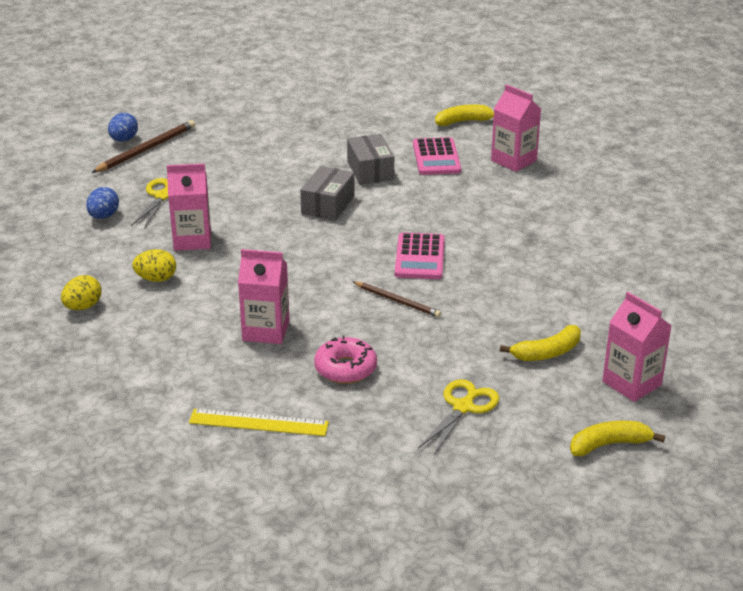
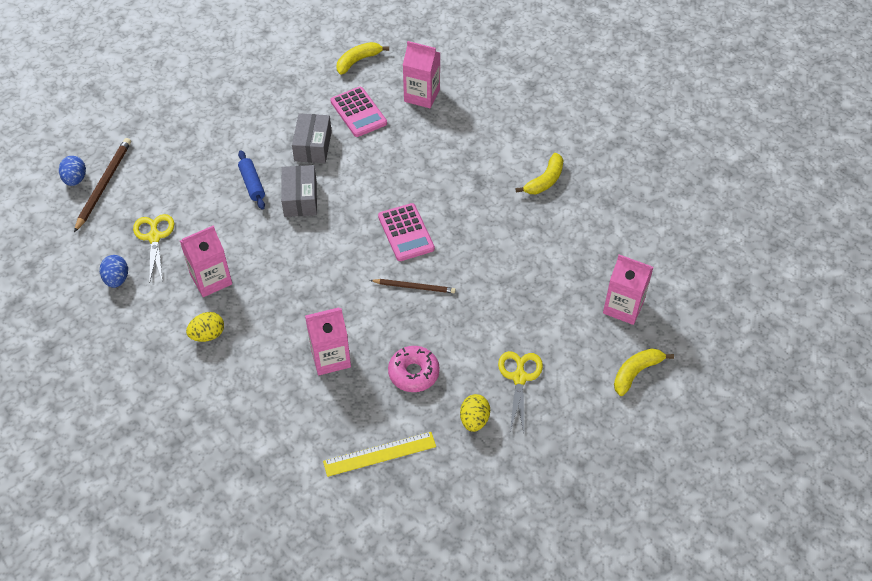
camera: 25 degrees left, 20 degrees up
yellow egg [61,275,101,310] -> yellow egg moved to [460,394,490,432]
grey box [347,134,394,185] -> grey box turned 45 degrees clockwise [292,113,332,163]
yellow banana [500,325,581,361] -> yellow banana moved to [515,153,563,194]
none -> blue rolling pin [238,150,265,210]

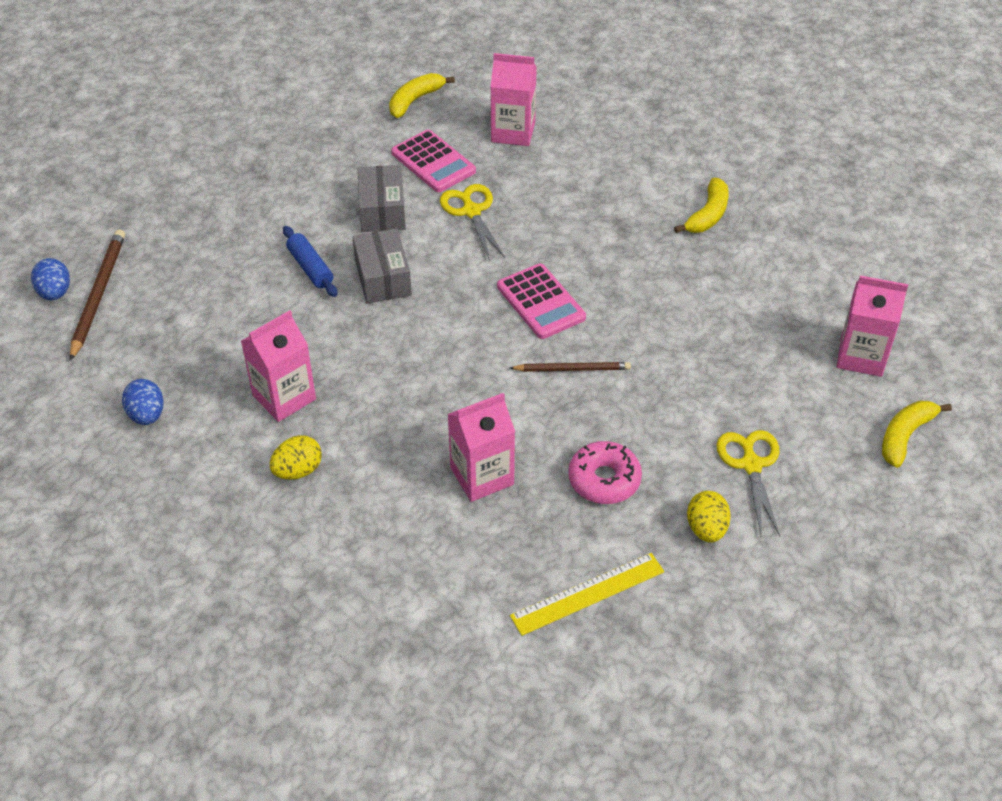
camera: 10 degrees left, 5 degrees down
yellow scissors [133,214,174,282] -> yellow scissors moved to [440,184,505,261]

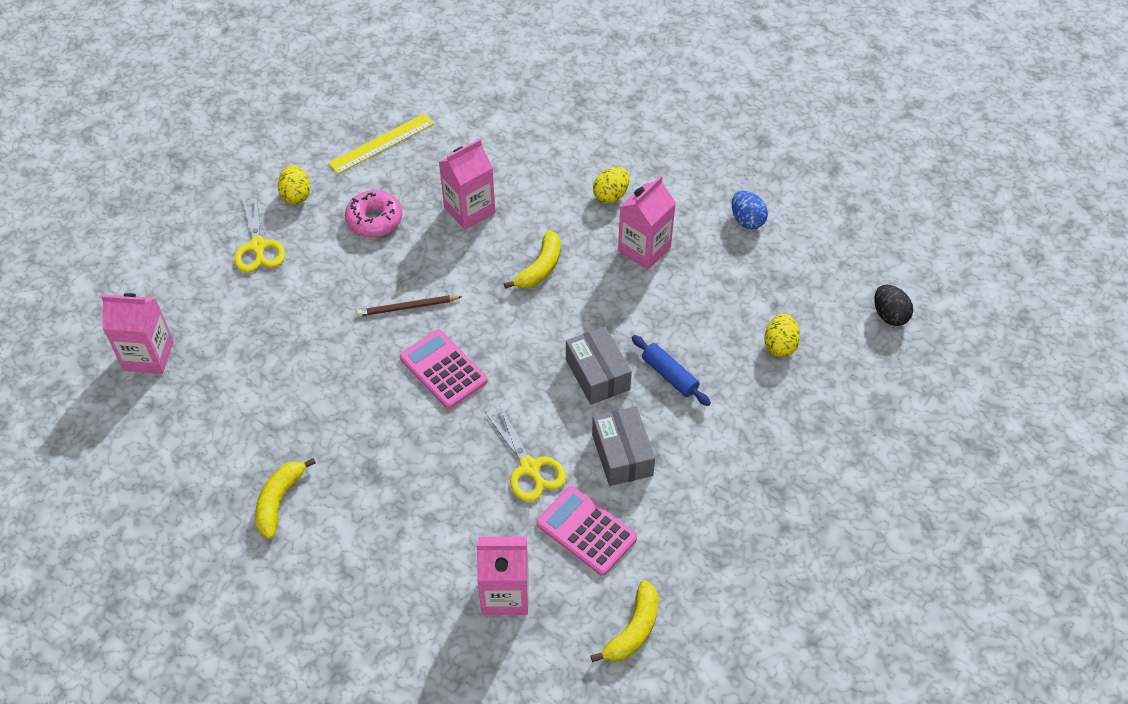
camera: 170 degrees right, 5 degrees up
blue egg [31,258,70,300] -> black egg [874,285,913,326]
brown pencil [70,229,125,361] -> none
yellow banana [882,401,952,468] -> yellow banana moved to [504,230,560,289]
none -> yellow egg [764,314,800,357]

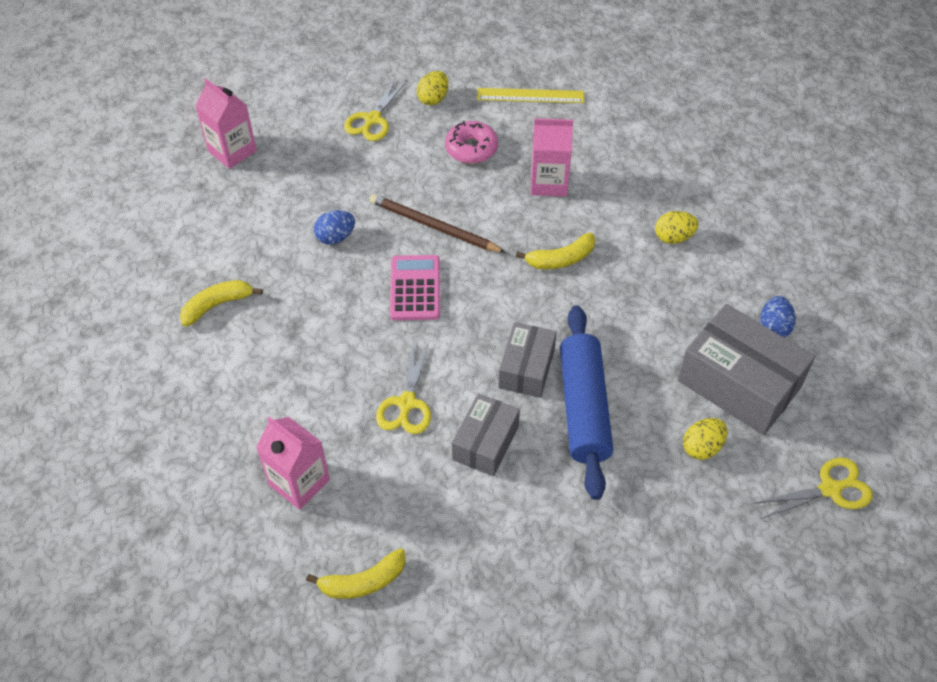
camera: 40 degrees right, 0 degrees up
brown pencil [357,295,462,316] -> brown pencil [369,194,506,253], size x1.55
pink calculator [536,486,637,576] -> none
pink carton [618,176,676,270] -> none
blue rolling pin [632,335,711,406] -> blue rolling pin [560,305,613,500], size x1.99
black egg [874,285,913,326] -> yellow scissors [753,458,873,519]
none -> blue egg [314,210,355,245]
none -> grey box [678,304,815,435]

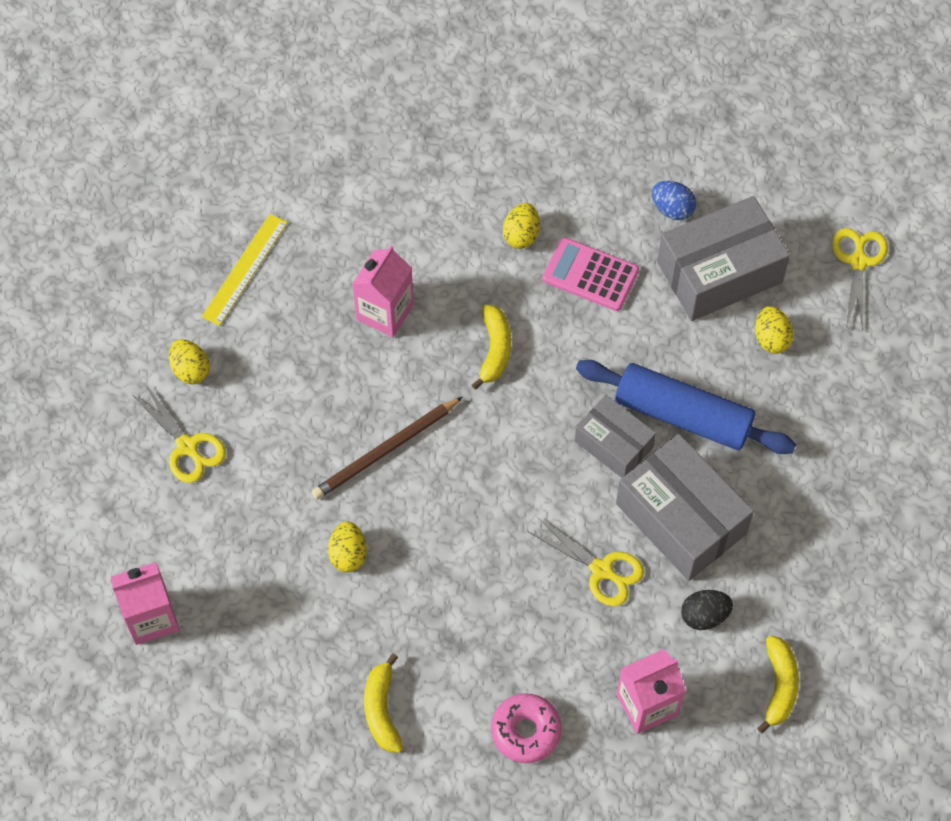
camera: 65 degrees left, 10 degrees up
blue egg [314,210,355,245] -> yellow egg [328,521,367,573]
pink calculator [390,255,440,320] -> pink calculator moved to [542,237,639,311]
pink donut [445,121,498,164] -> pink donut moved to [491,693,562,763]
grey box [452,393,520,476] -> grey box [616,434,754,581], size x1.66
none -> black egg [681,590,733,630]

